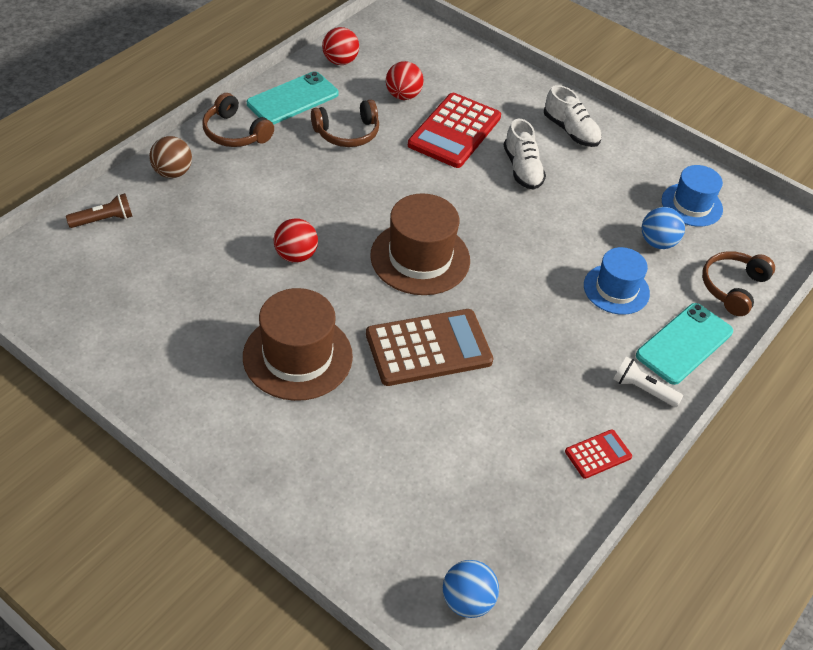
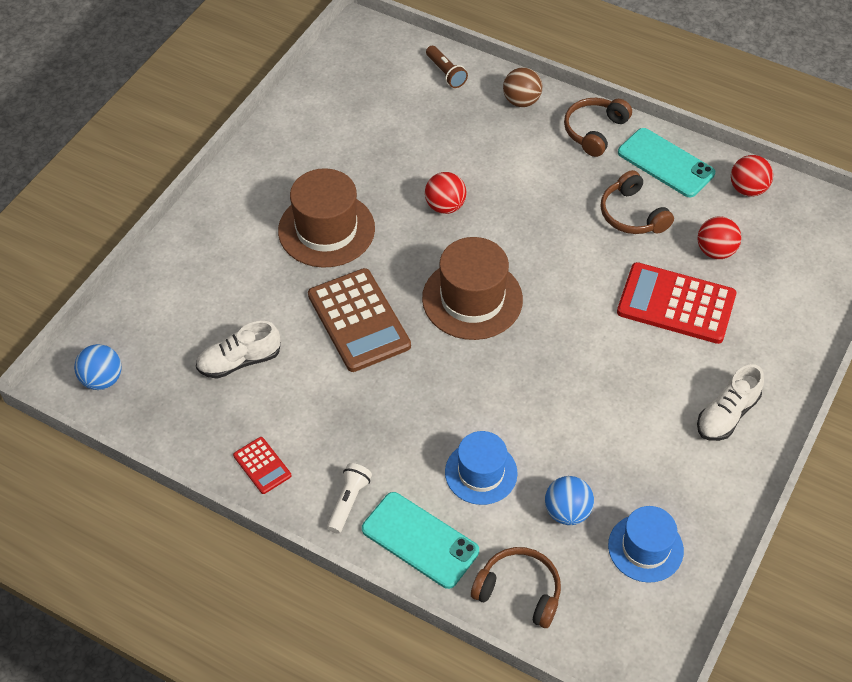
camera: 85 degrees right, 5 degrees up
white shoe [504,119,546,190] -> white shoe moved to [196,321,281,379]

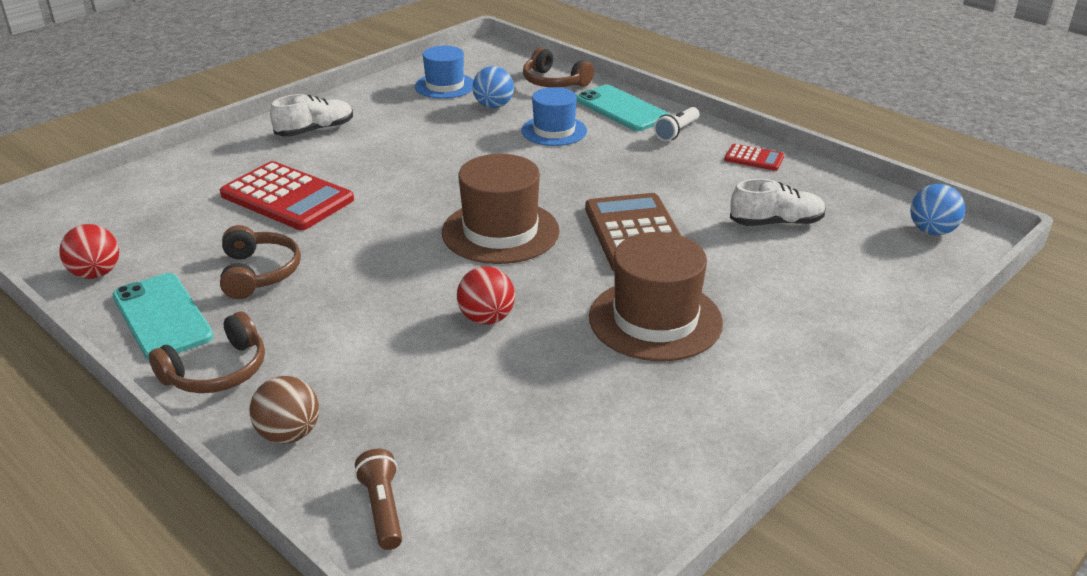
camera: 165 degrees left, 20 degrees down
red calculator [233,437,291,494] -> red calculator turned 135 degrees clockwise [724,144,784,171]
red ball [698,216,741,259] -> none

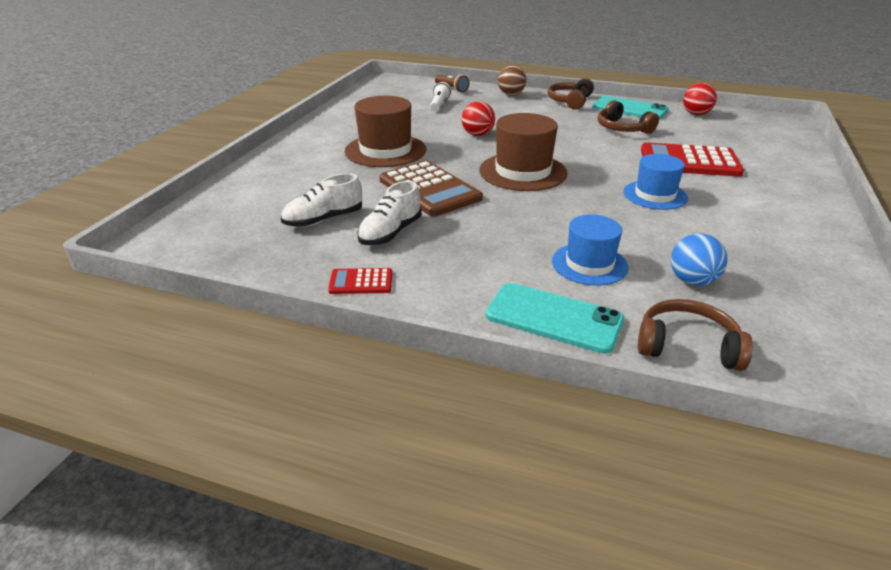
camera: 155 degrees right, 0 degrees up
white shoe [270,94,353,137] -> white shoe moved to [357,181,422,245]
blue hat [415,46,474,99] -> blue hat moved to [623,154,688,210]
white flashlight [654,107,699,141] -> white flashlight moved to [430,82,451,111]
blue ball [910,184,965,235] -> none

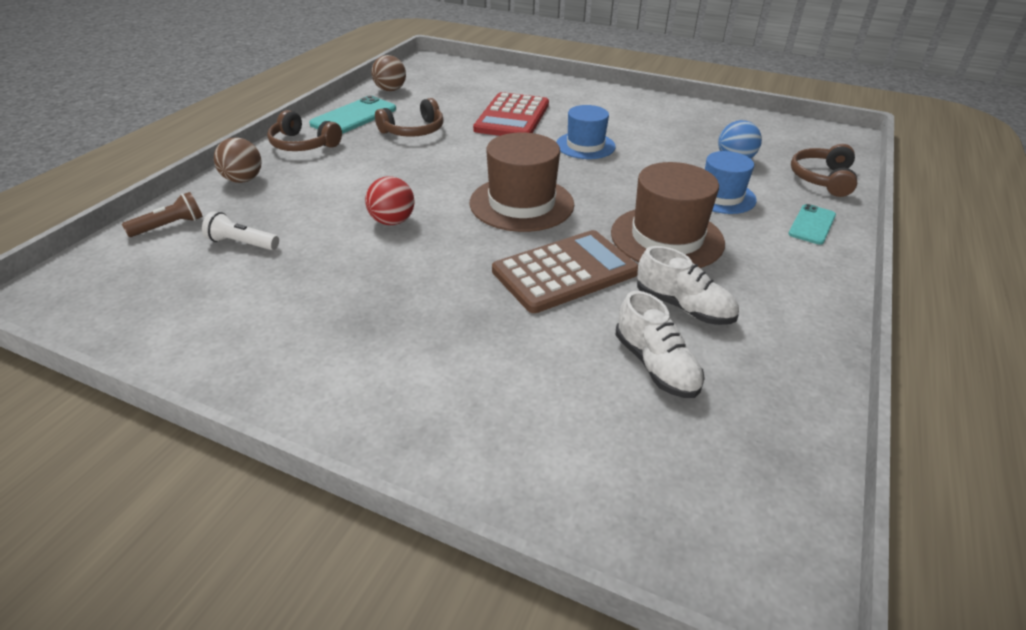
camera: 85 degrees left, 5 degrees up
red calculator [328,268,392,294] -> none
brown hat [345,96,426,167] -> brown hat moved to [611,162,725,268]
turquoise phone [485,283,624,354] -> turquoise phone [788,204,836,245], size x0.62
red ball [683,83,717,115] -> brown ball [371,55,406,91]

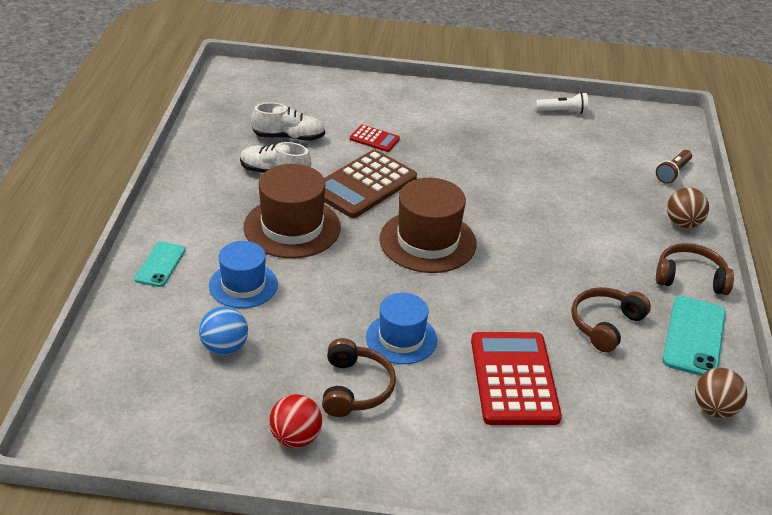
camera: 160 degrees right, 0 degrees up
white flashlight [202,211,279,250] -> white flashlight moved to [536,92,588,114]
red ball [365,176,414,225] -> red ball moved to [269,394,322,448]
white shoe [616,291,705,398] -> white shoe turned 135 degrees clockwise [252,102,325,141]
brown headphones [791,144,857,197] -> brown headphones moved to [322,338,396,417]
none -> red calculator [350,125,400,152]

